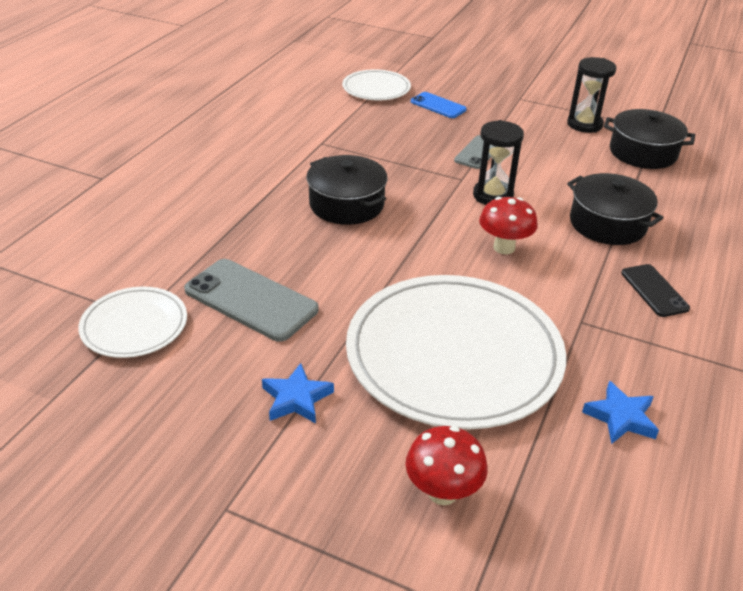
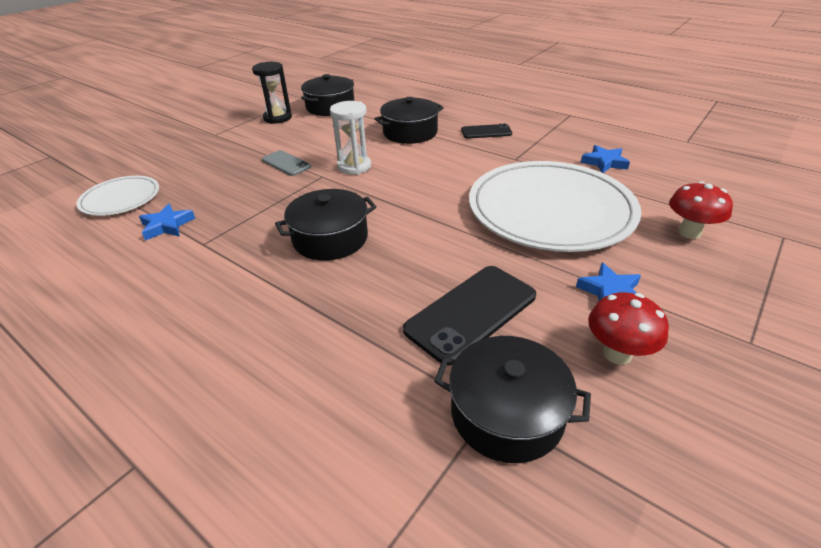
camera: 75 degrees left, 0 degrees up
white plate [78,286,187,358] -> black pot [434,336,591,463]
grey phone [184,259,318,342] -> black phone [403,266,536,365]
blue phone [411,92,467,118] -> none
black hourglass [473,120,524,205] -> white hourglass [330,101,371,175]
red mushroom [479,197,538,254] -> red mushroom moved to [588,292,669,365]
none -> blue star [139,204,195,241]

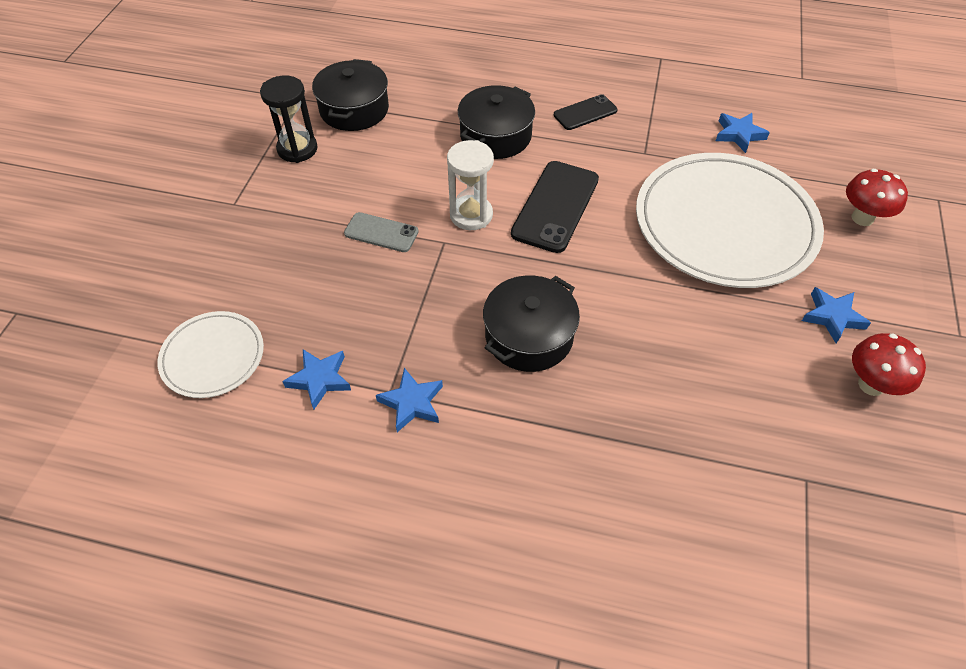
camera: 25 degrees left, 15 degrees up
black phone [403,266,536,365] -> black phone moved to [511,161,599,253]
black pot [434,336,591,463] -> none
none -> blue star [376,368,443,432]

